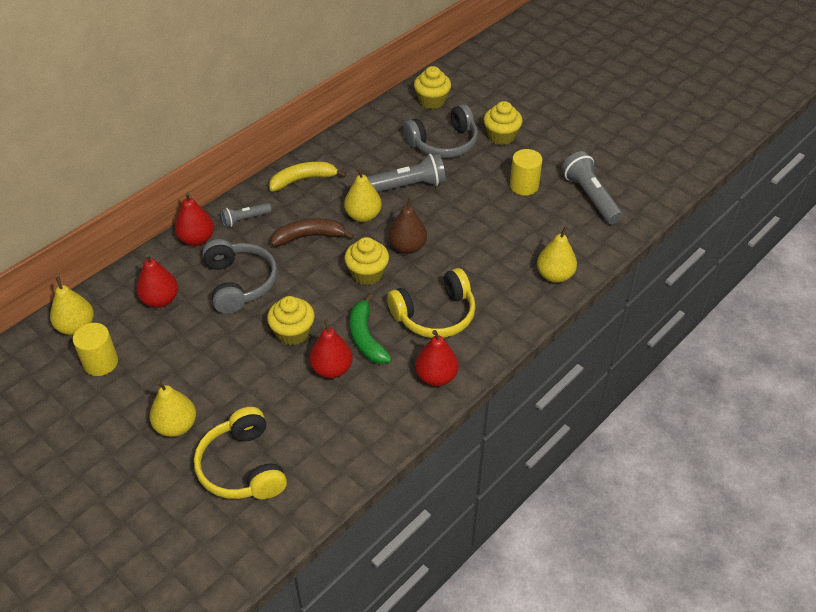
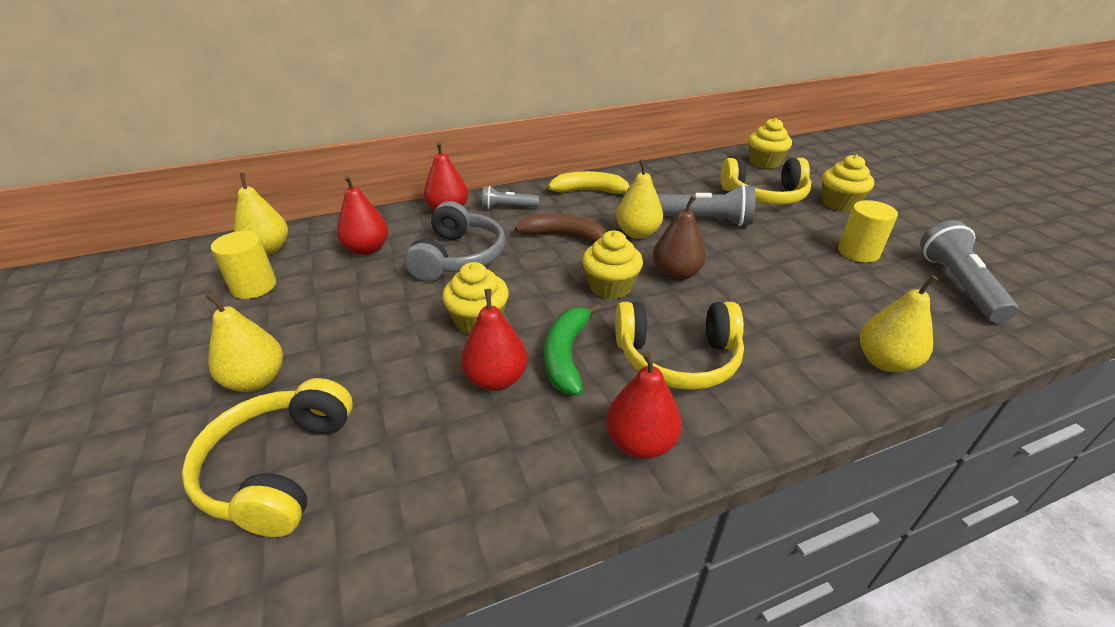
camera: 25 degrees right, 10 degrees down
grey headphones [403,104,478,158] -> yellow headphones [720,158,811,205]

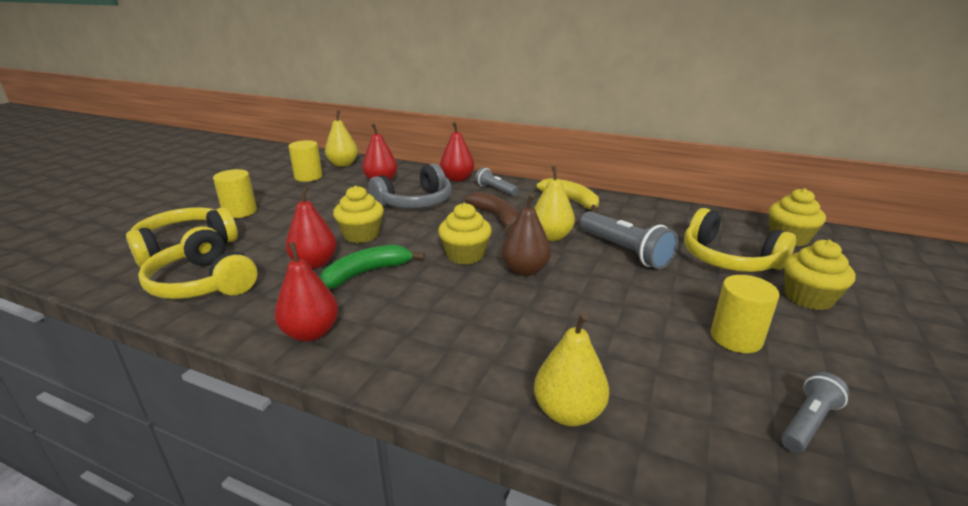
camera: 45 degrees right, 10 degrees down
yellow pear [205,292,283,392] -> yellow cylinder [213,169,257,218]
yellow headphones [615,302,744,390] -> yellow headphones moved to [138,226,257,299]
grey flashlight [920,220,1018,323] -> grey flashlight [781,372,849,453], size x0.59

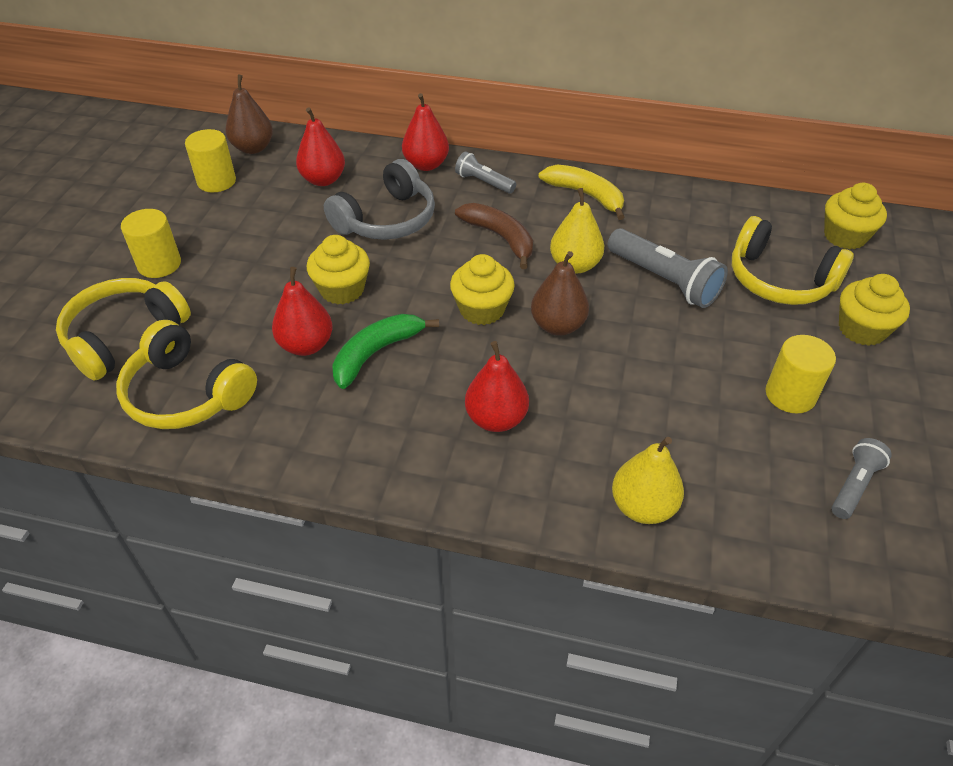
camera: 10 degrees left, 20 degrees up
red pear [274,242,339,342] -> red pear moved to [465,341,529,432]
yellow pear [325,110,358,167] -> brown pear [225,75,273,154]

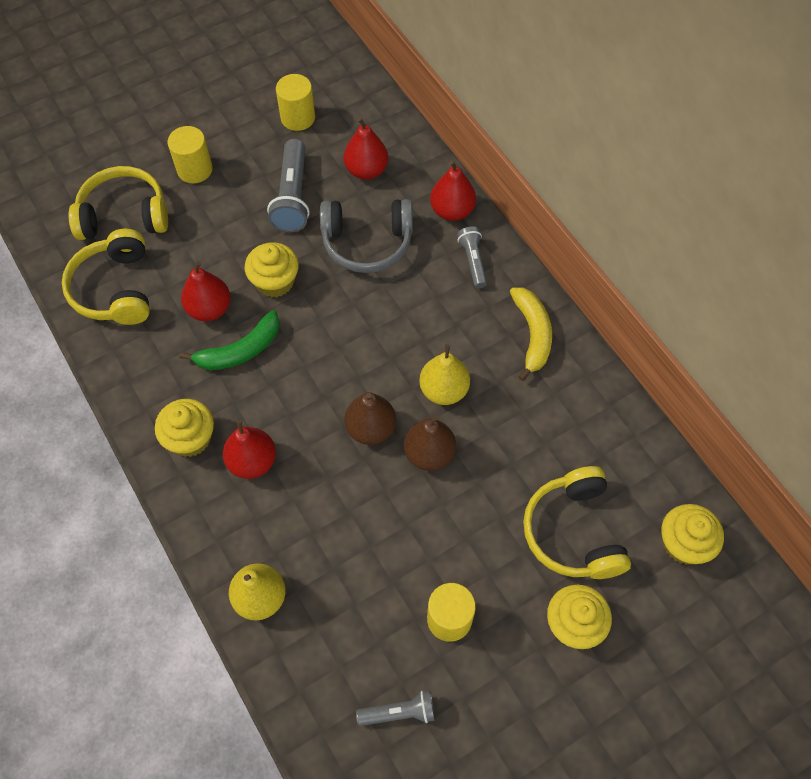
camera: 45 degrees right, 15 degrees up
brown pear [225,75,273,154] -> brown pear moved to [404,415,456,471]
green banana [332,314,439,389] -> green banana turned 150 degrees clockwise [179,310,280,370]
yellow cupcake [450,254,515,325] -> yellow cupcake moved to [155,399,214,457]
brown banana [455,203,533,269] -> none
grey flashlight [608,228,728,308] -> grey flashlight moved to [267,139,310,232]

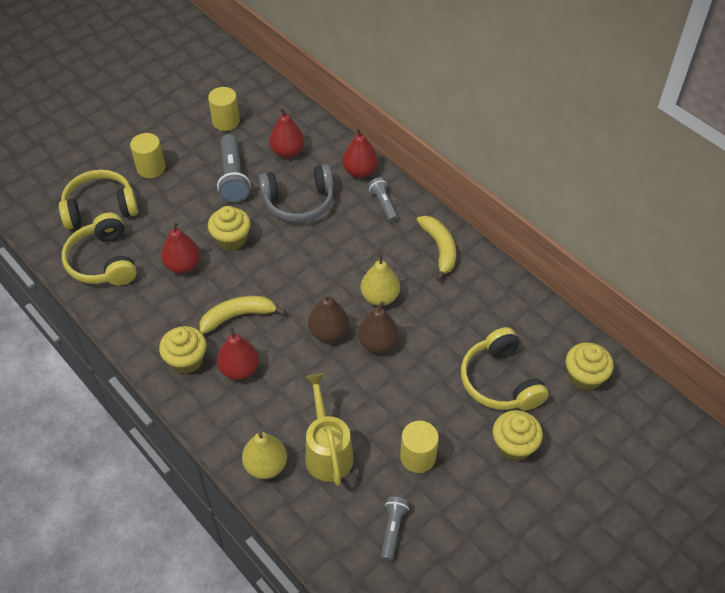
camera: 10 degrees left, 10 degrees down
green banana [179,310,280,370] -> none
grey flashlight [356,691,435,726] -> grey flashlight turned 60 degrees counterclockwise [381,497,409,561]
none -> yellow banana [200,296,286,334]
none -> yellow watering can [305,373,354,486]

